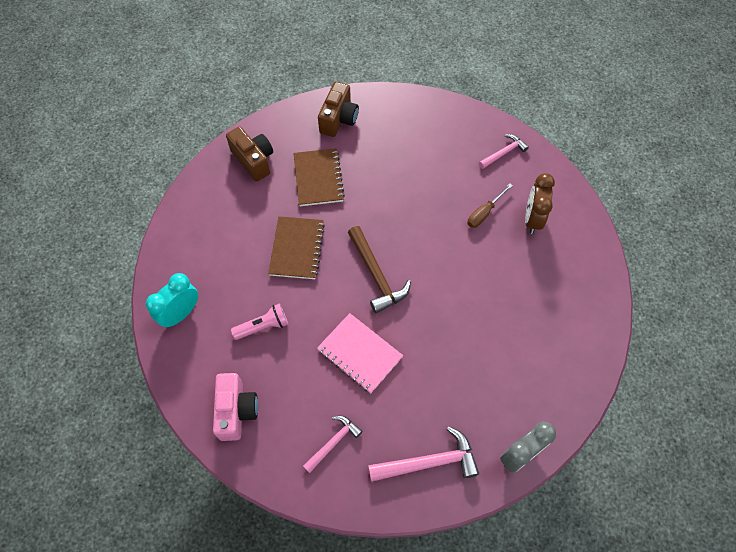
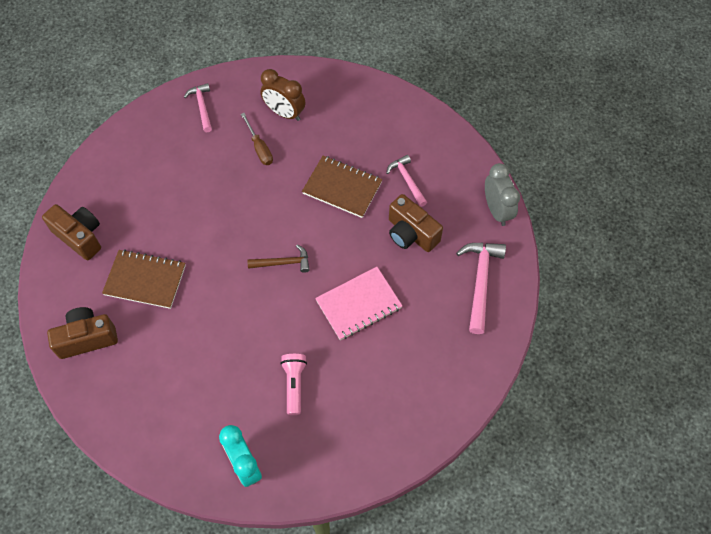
camera: 70 degrees left, 0 degrees up
pink camera [213,373,258,441] -> none
brown notebook [268,216,325,279] -> brown notebook moved to [302,156,383,218]
pink hammer [303,416,362,473] -> pink hammer moved to [386,155,427,207]
brown hammer [348,226,411,313] -> brown hammer [247,245,310,273], size x0.63
none -> brown camera [389,194,443,252]

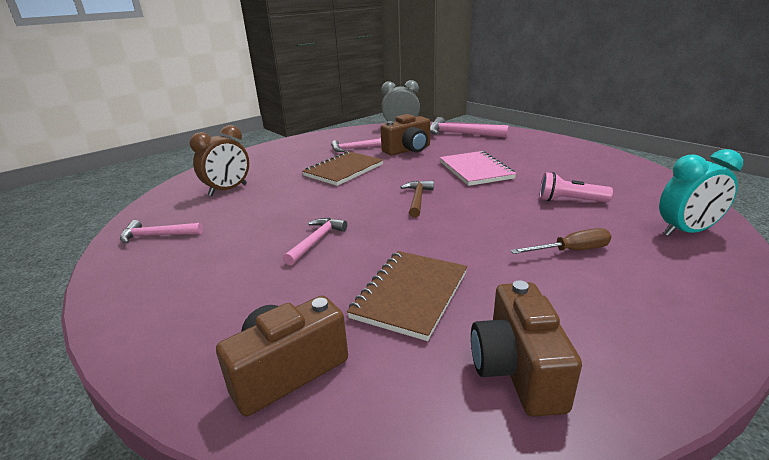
camera: 75 degrees left, 35 degrees down
brown screwdriver [241,113,273,165] -> brown screwdriver moved to [510,228,611,254]
none -> pink hammer [283,218,347,265]

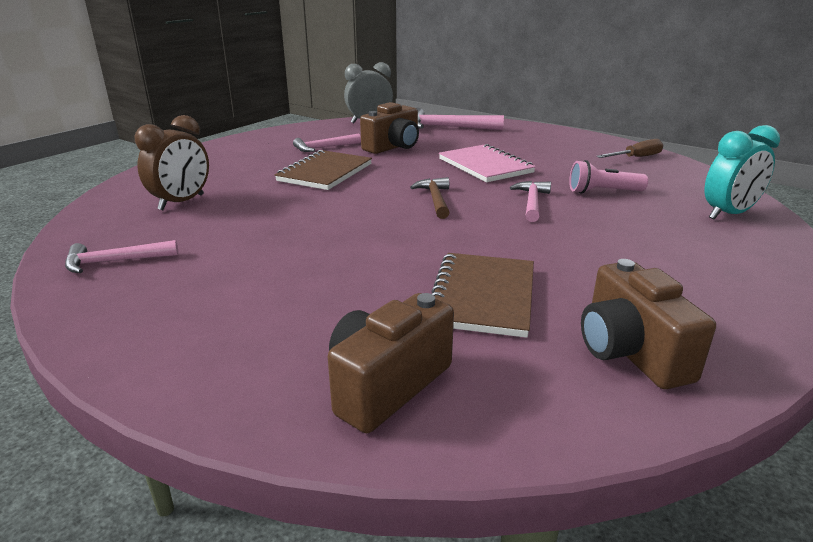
camera: 15 degrees left, 0 degrees up
pink hammer [283,218,347,265] -> pink hammer moved to [510,181,551,222]
brown screwdriver [510,228,611,254] -> brown screwdriver moved to [596,139,664,158]

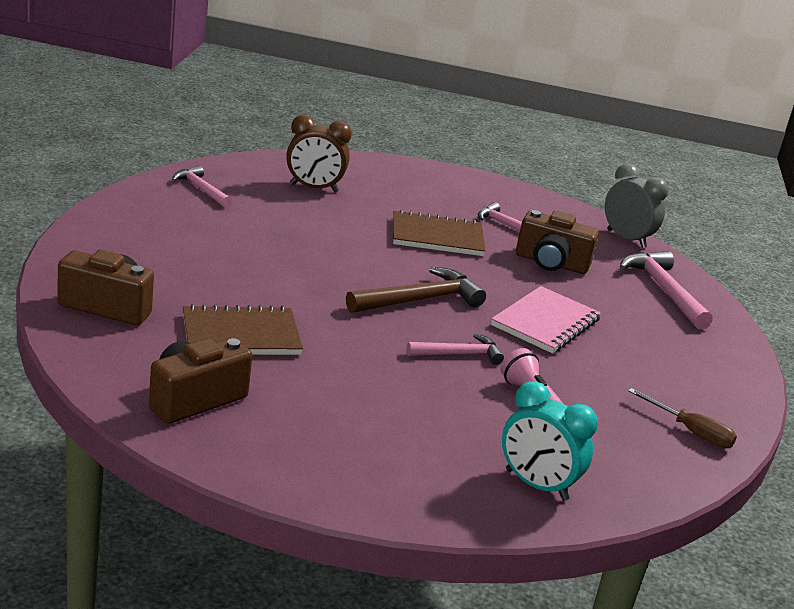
camera: 60 degrees right, 0 degrees up
brown hammer [410,177,450,219] -> brown hammer [346,267,486,313], size x1.60

